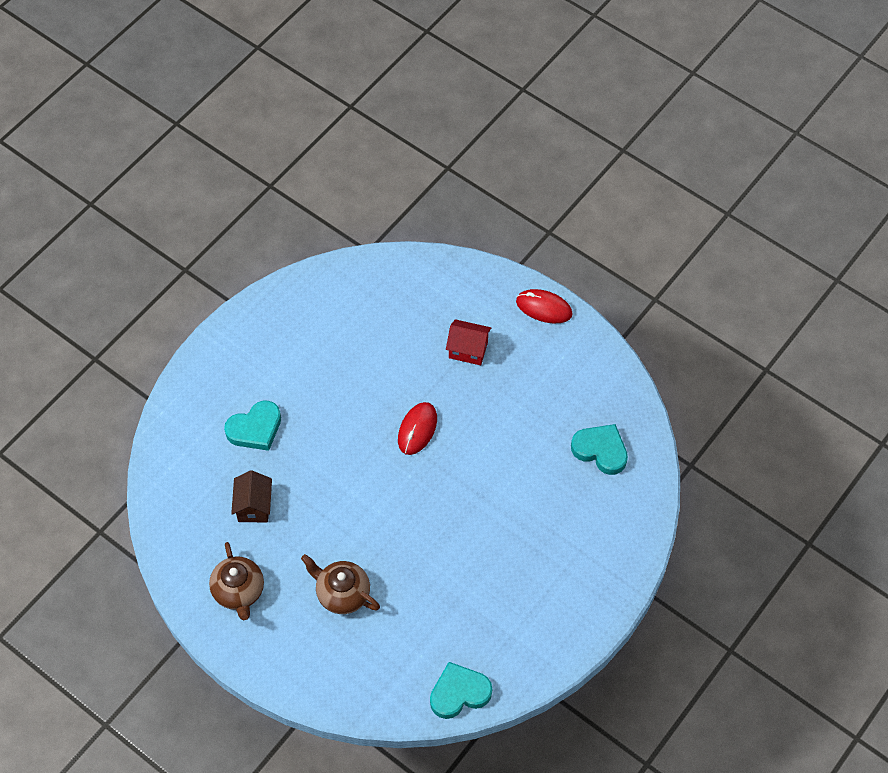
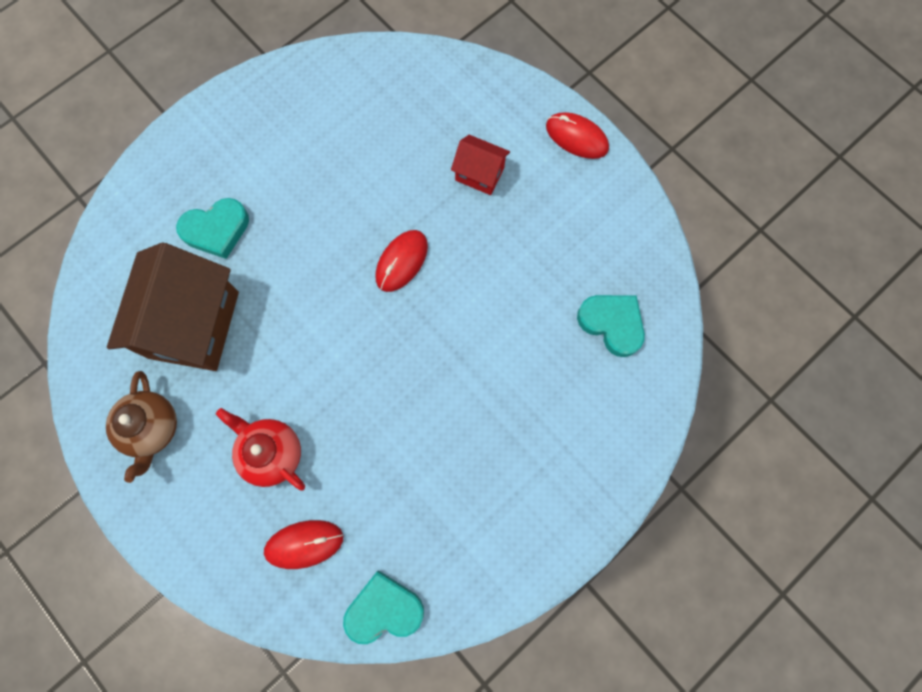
camera: 10 degrees right, 15 degrees up
brown house [231,470,272,522] -> brown house [107,242,239,371], size x2.03
brown teapot [301,554,380,614] -> red teapot [216,408,305,491]
none -> red mouse [264,520,343,569]

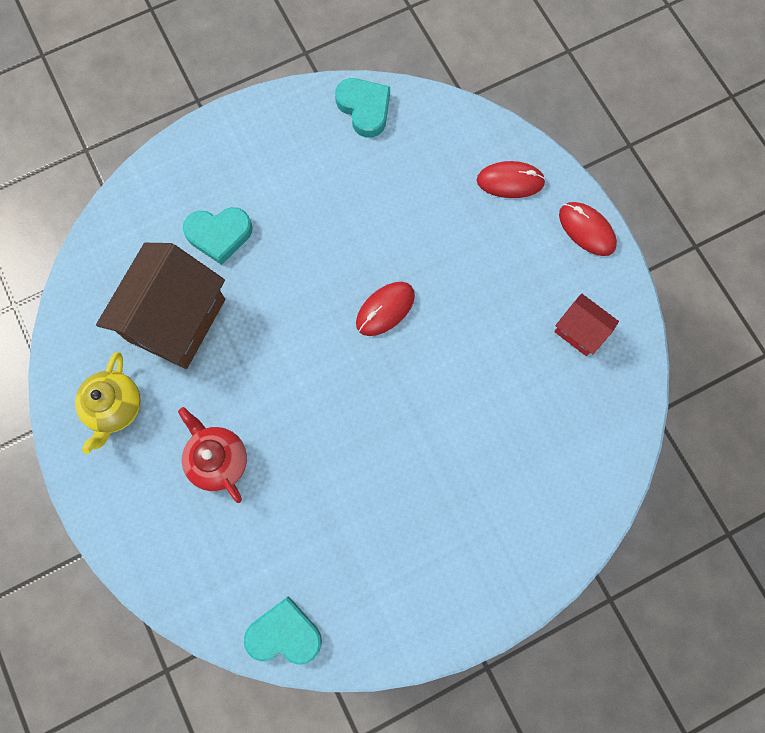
camera: 15 degrees right, 0 degrees up
brown teapot [106,371,177,483] -> yellow teapot [75,352,141,454]
red mouse [264,520,343,569] -> red mouse moved to [477,161,546,198]
red house [451,135,510,195] -> red house moved to [554,293,619,356]
turquoise heart [577,295,645,357] -> turquoise heart moved to [335,78,390,138]

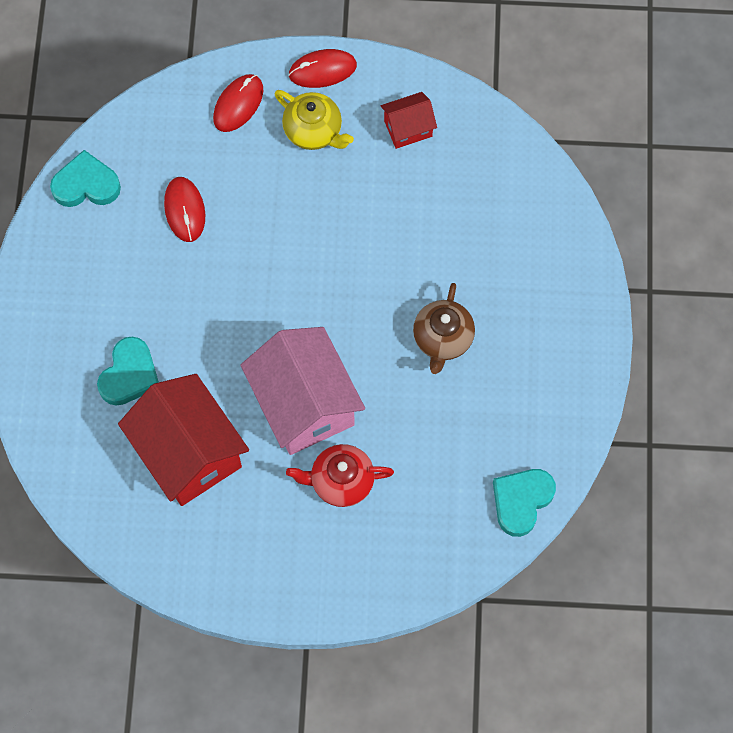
camera: 60 degrees left, 5 degrees down
yellow teapot [75,352,141,454] -> yellow teapot moved to [275,90,354,150]
brown house [96,243,225,369] -> red house [118,374,249,506]
red mouse [356,282,415,336] -> red mouse moved to [164,177,205,242]
none -> pink house [240,327,365,455]
none -> brown teapot [413,283,475,374]

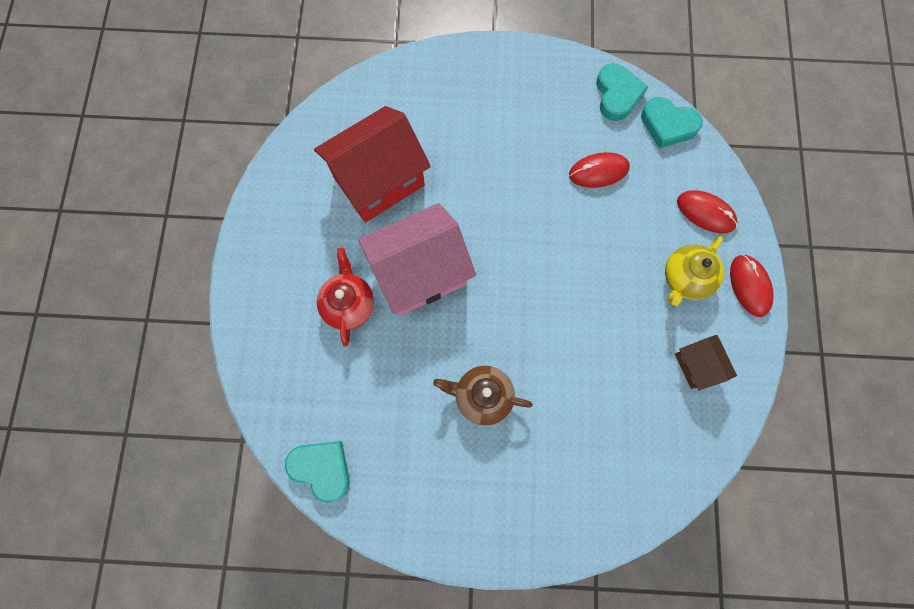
camera: 90 degrees right, 5 degrees up
turquoise heart [97,337,159,406] -> turquoise heart moved to [641,97,703,148]
red house [381,92,437,149] -> brown house [675,335,737,390]

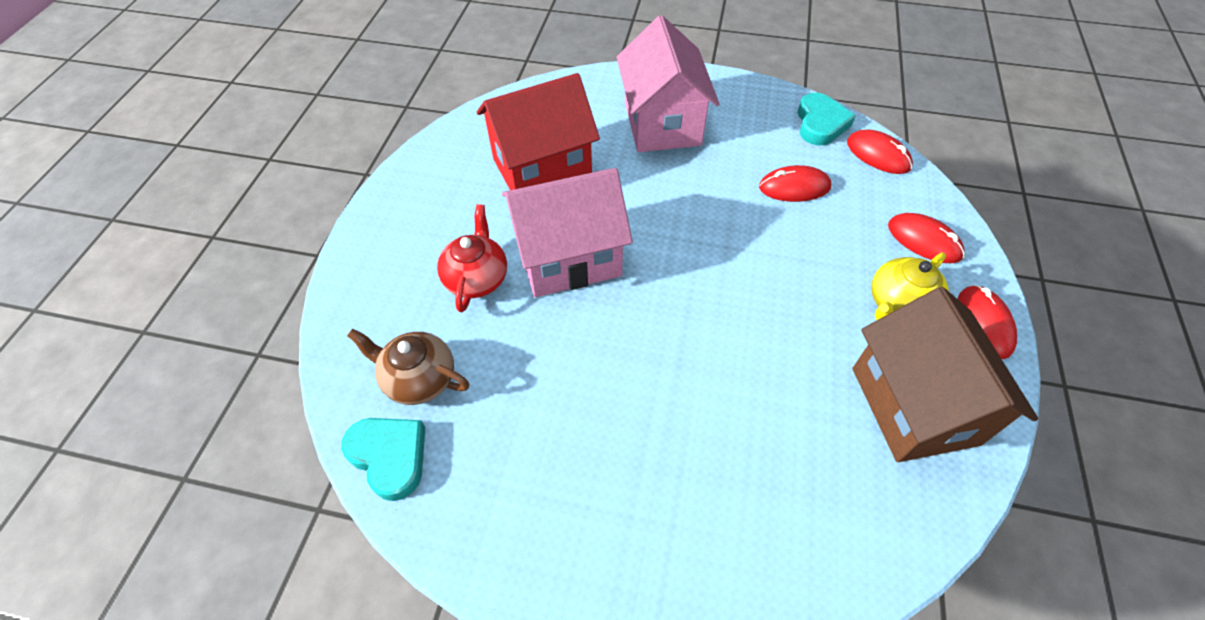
camera: 10 degrees right, 20 degrees down
brown teapot [433,366,533,426] -> brown teapot moved to [347,328,469,405]
turquoise heart [641,97,703,148] -> red mouse [847,130,913,174]
brown house [675,335,737,390] -> brown house [852,287,1038,462], size x2.03
none -> pink house [616,15,720,152]

